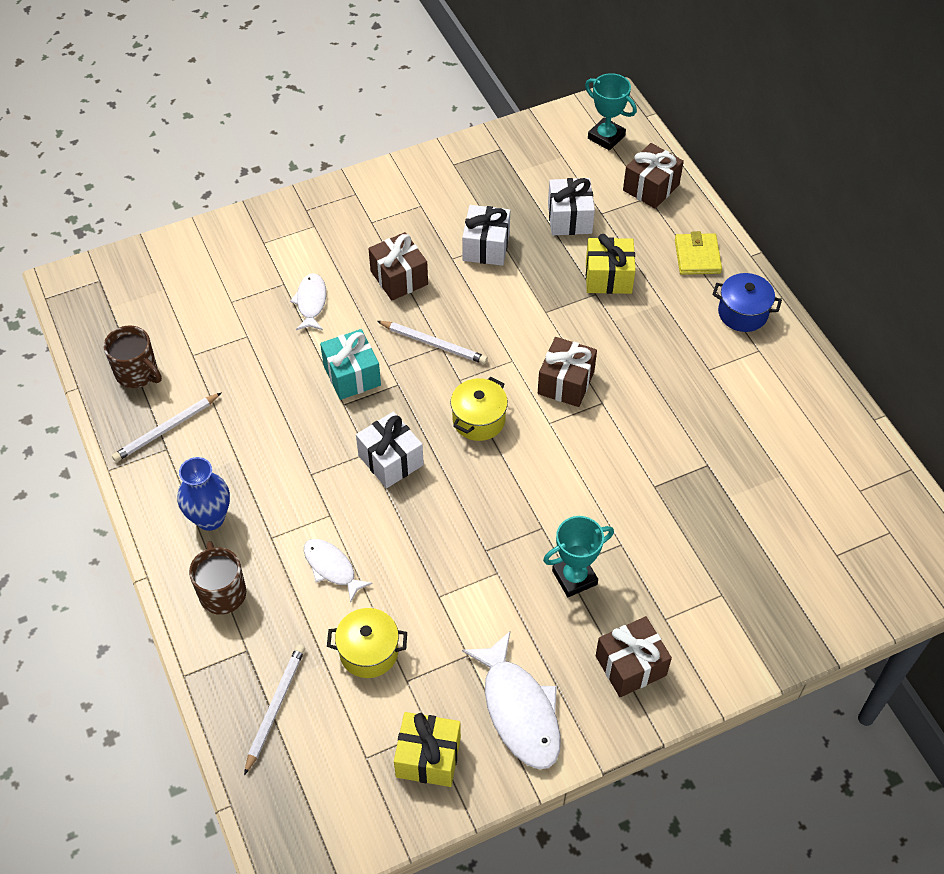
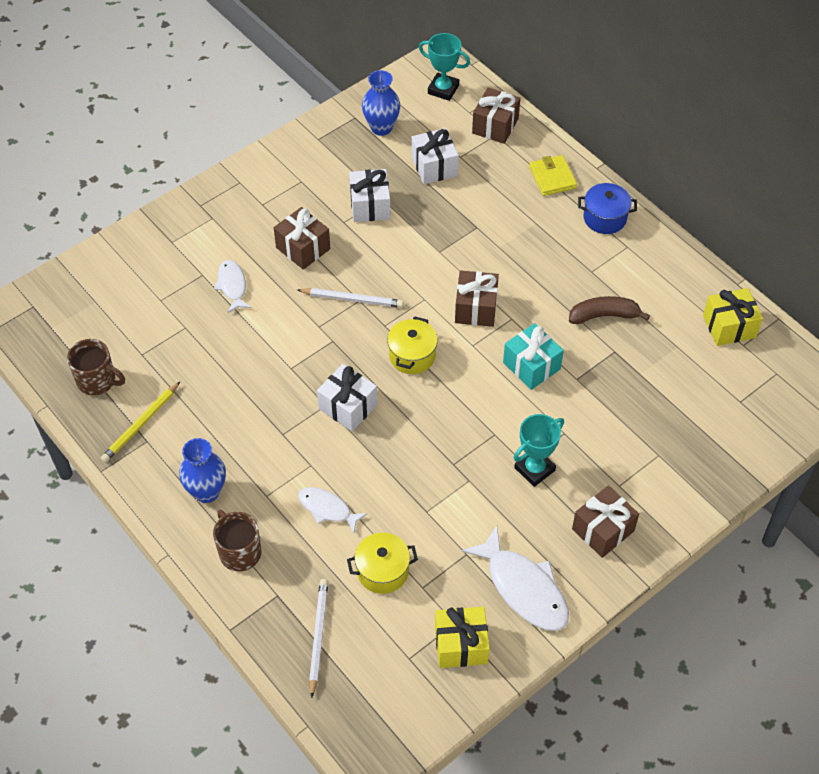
camera: 15 degrees left, 0 degrees up
white pencil [112,393,221,462] -> yellow pencil [101,382,180,463]
turquoise gift [320,329,381,400] -> turquoise gift moved to [503,323,564,390]
yellow gift [586,234,636,294] -> yellow gift moved to [703,288,763,346]
none -> blue vase [362,70,400,136]
none -> brown banana [569,296,650,324]

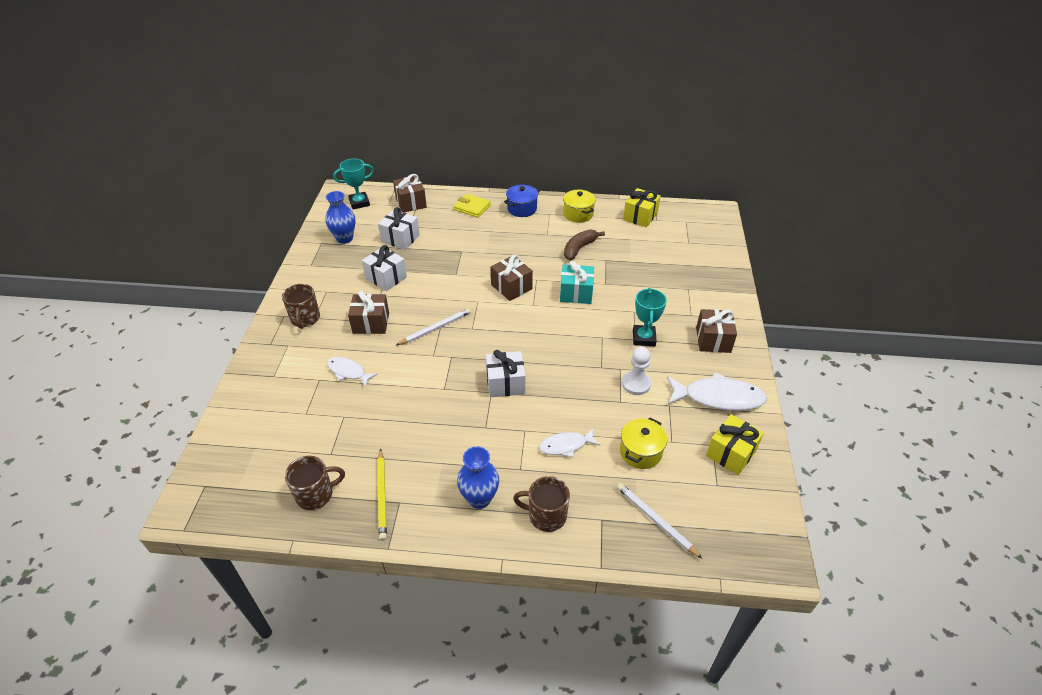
camera: 45 degrees left, 10 degrees down
yellow pot [387,316,438,374] -> yellow pot moved to [563,190,596,223]
none -> brown mug [282,284,320,329]
none -> white pawn [622,347,651,395]

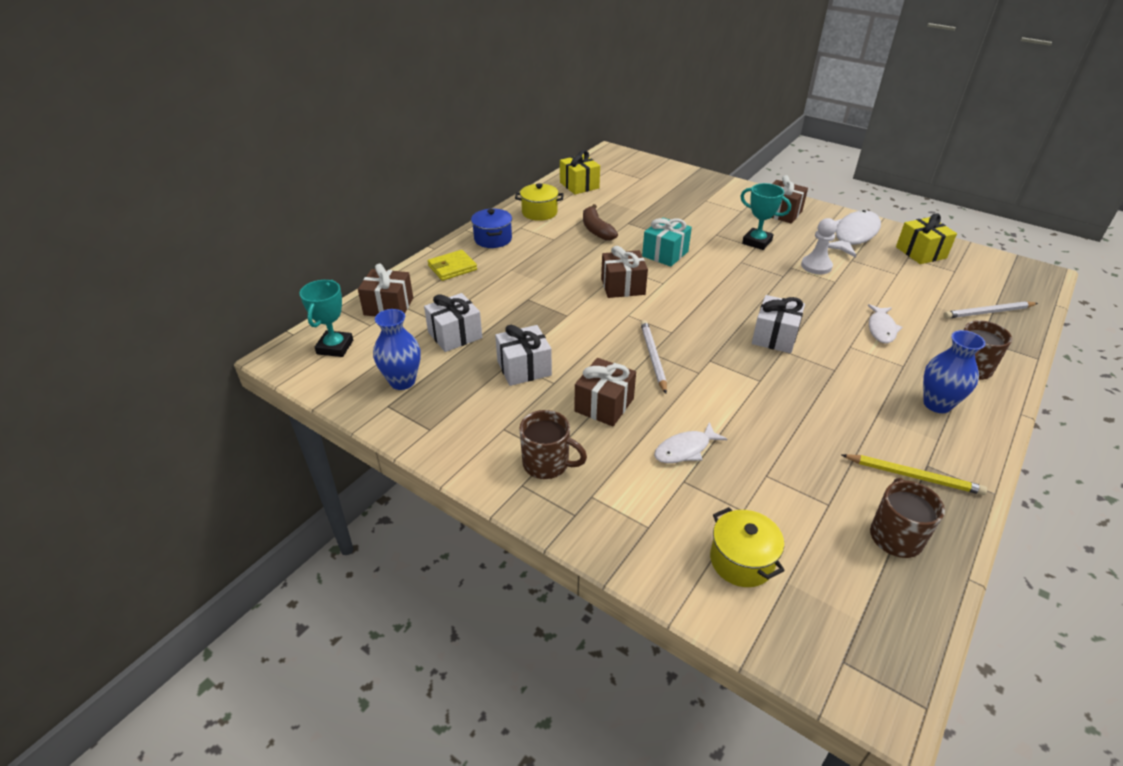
camera: 60 degrees left, 5 degrees down
yellow pot [620,417,667,469] -> yellow pot moved to [710,507,785,587]

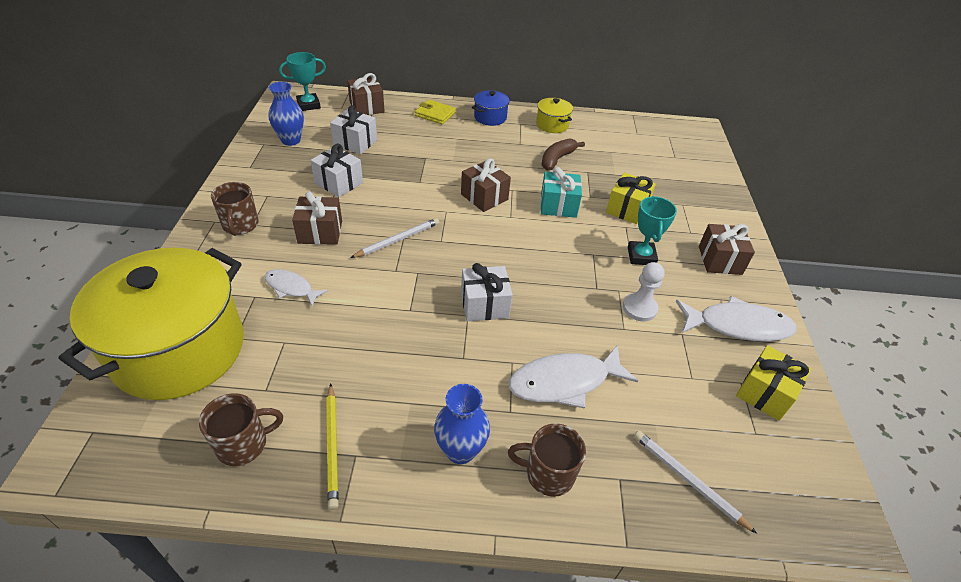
camera: 55 degrees right, 5 degrees up
yellow gift [560,150,600,194] -> yellow gift moved to [606,173,656,224]
yellow pot [710,507,785,587] -> yellow pot [59,248,244,400], size x2.41
white fish [868,304,903,343] -> white fish [508,345,638,409], size x1.71

